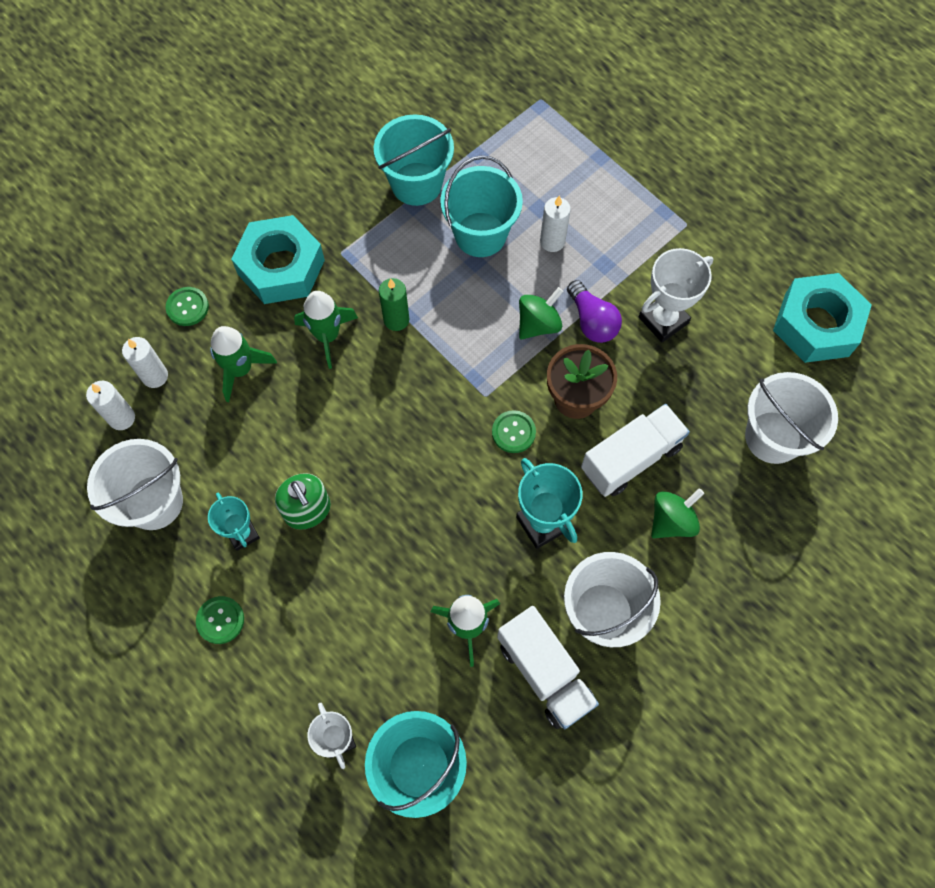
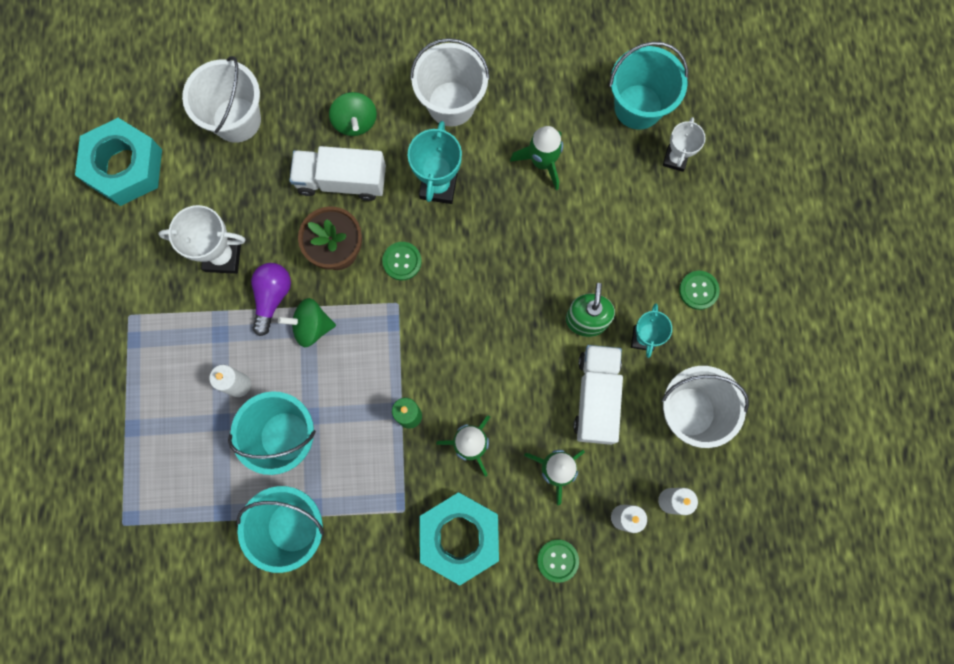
camera: 140 degrees left, 10 degrees up
white truck [497,606,599,729] -> white truck moved to [574,345,623,445]
green spinning top [651,488,704,538] -> green spinning top turned 105 degrees counterclockwise [329,92,377,136]

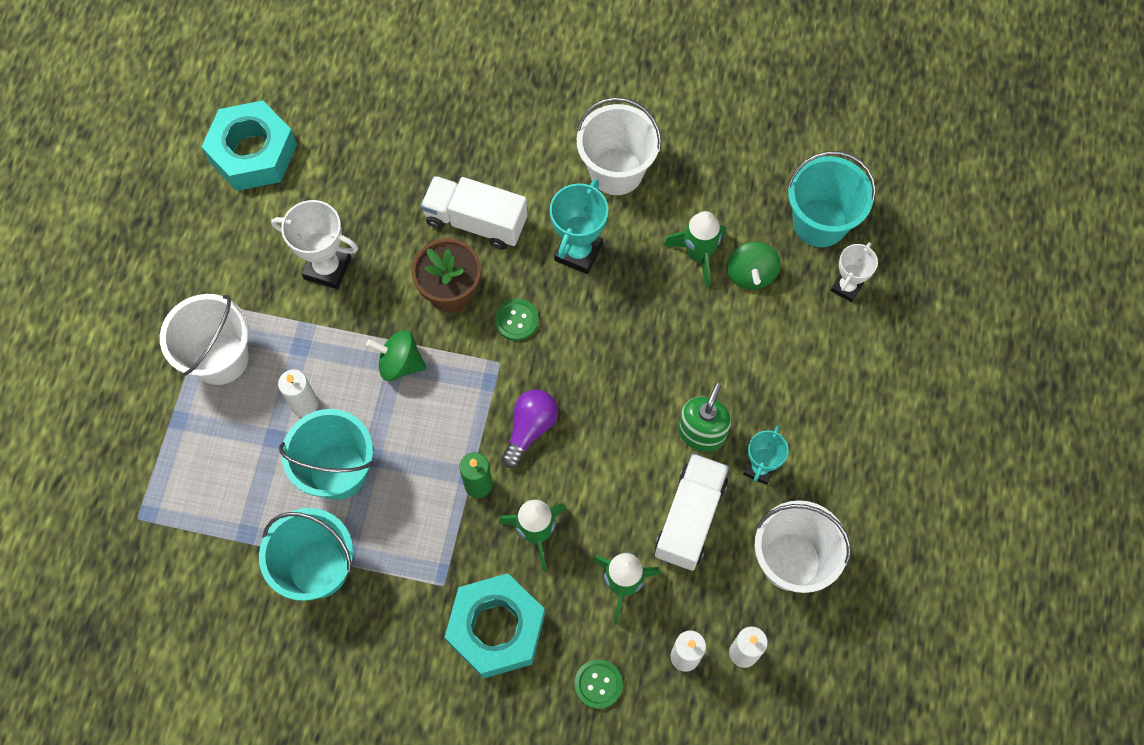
camera: 15 degrees right, 10 degrees down
white bucket [182,56,261,143] -> white bucket moved to [160,294,249,385]
purple light bulb [251,263,291,336] -> purple light bulb moved to [502,389,558,468]
green spinning top [329,92,377,136] -> green spinning top moved to [727,242,781,290]
green button [679,271,720,310] -> none

